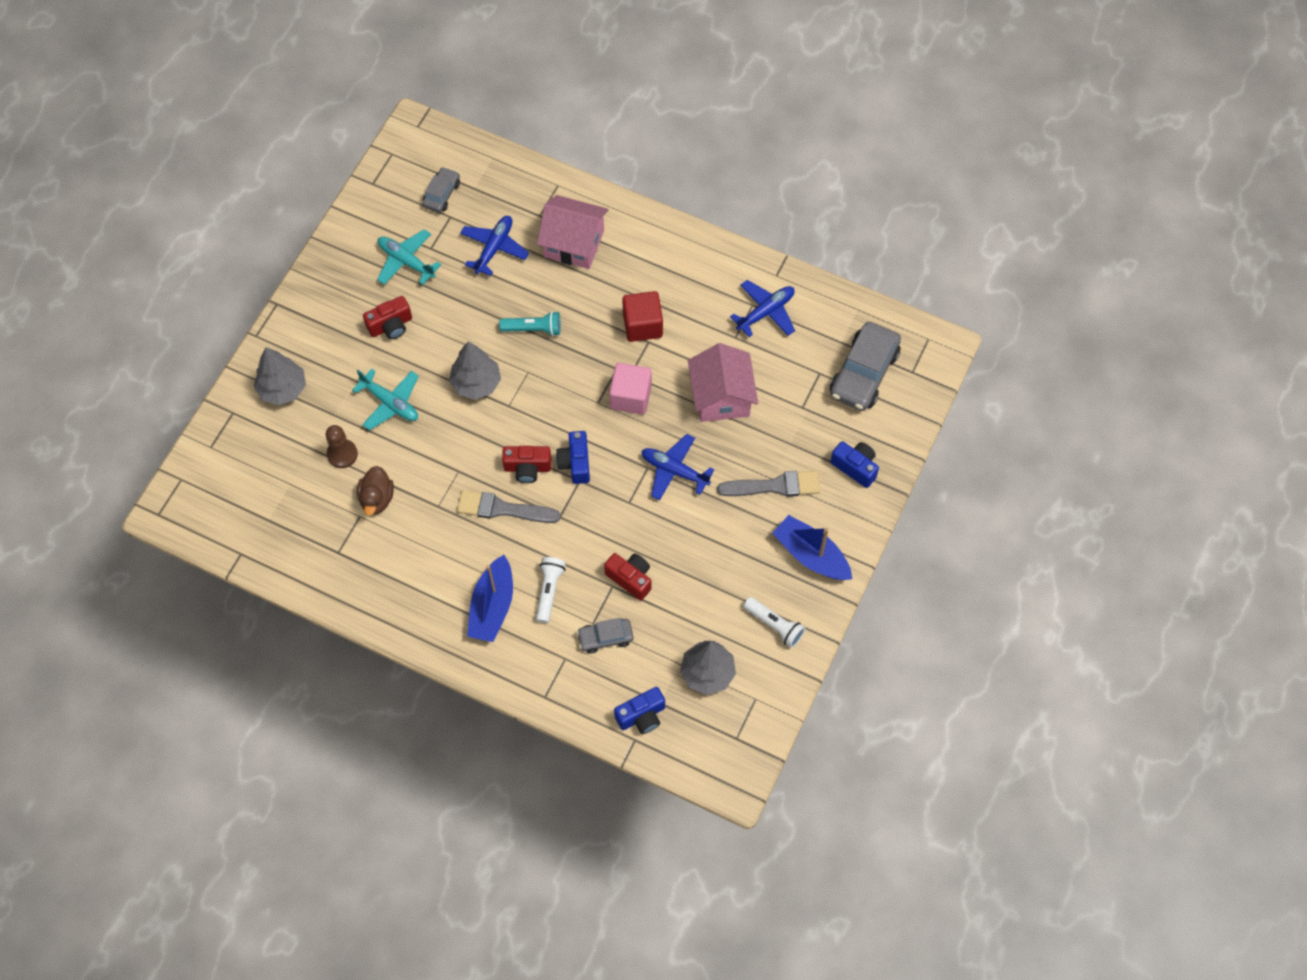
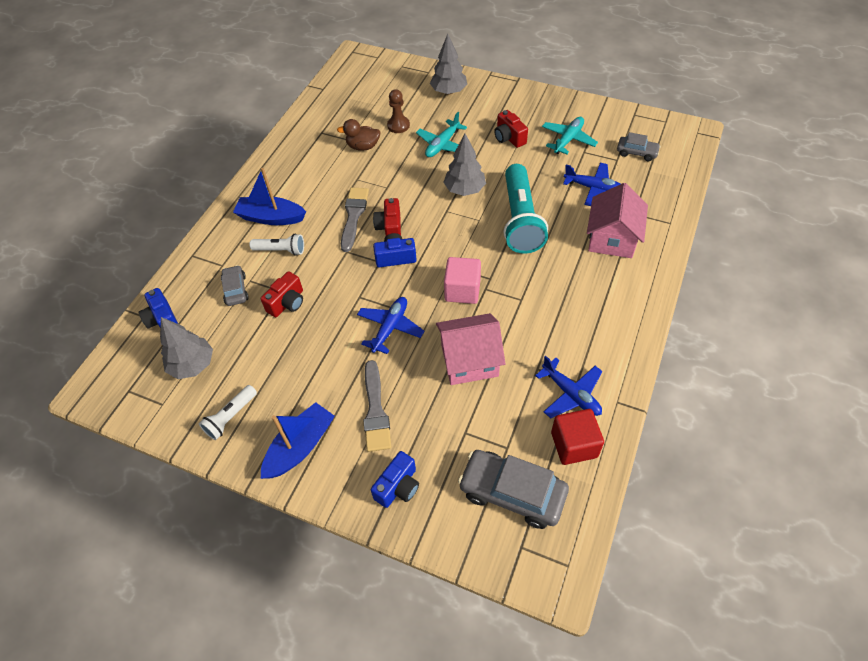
camera: 90 degrees right, 10 degrees down
turquoise flashlight [499,311,561,336] -> turquoise flashlight [503,164,548,254], size x2.00
red cube [622,291,663,342] -> red cube moved to [551,409,604,465]

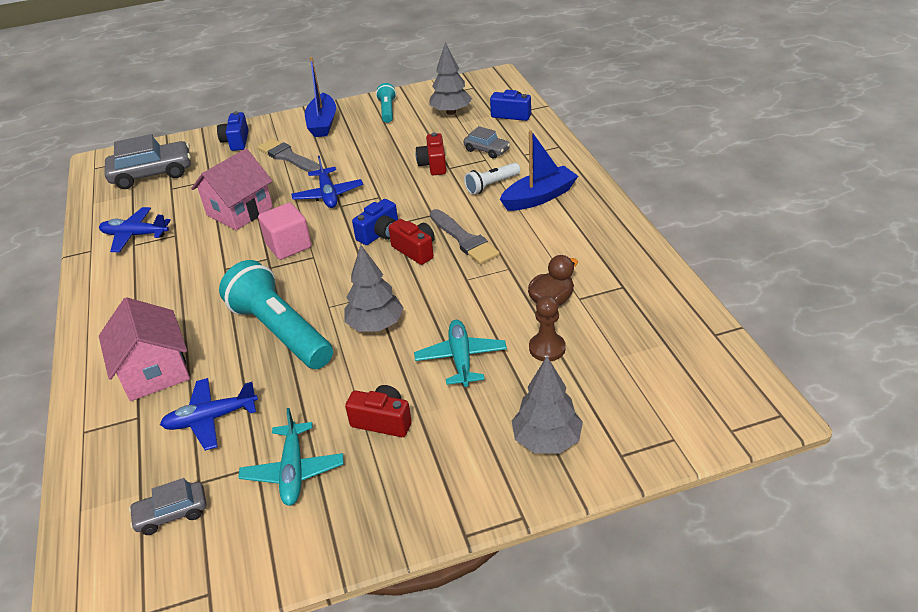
camera: 140 degrees right, 15 degrees down
white flashlight [199,385,257,440] -> turquoise flashlight [376,83,396,123]
red cube [551,409,604,465] -> none

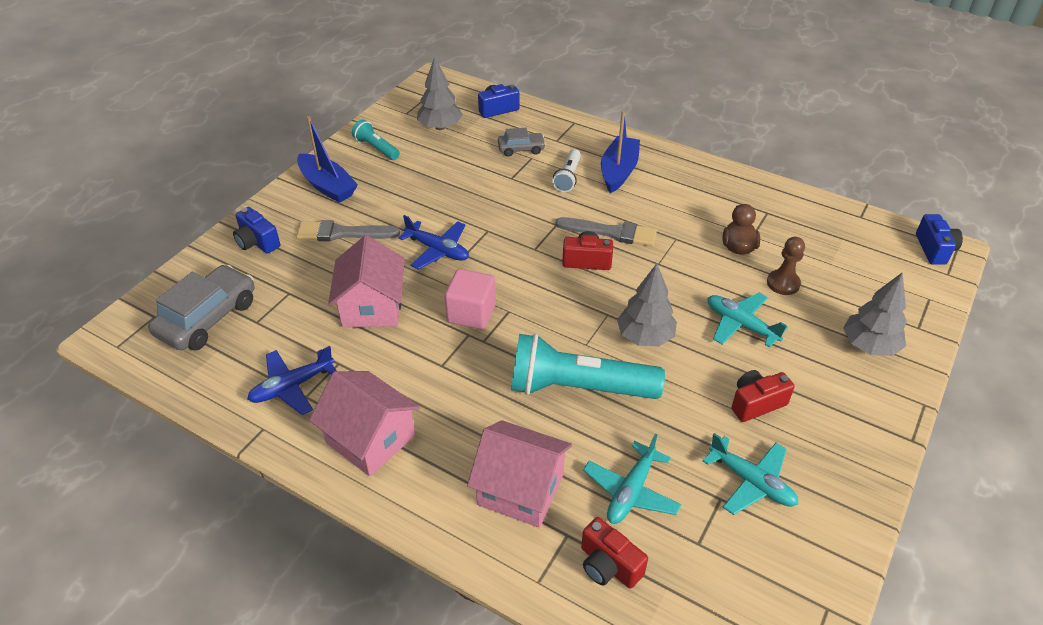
camera: 45 degrees left, 5 degrees up
grey car [129,478,207,535] -> none
blue plane [160,378,258,451] -> turquoise plane [583,434,682,524]
blue camera [352,199,398,245] -> blue camera moved to [916,214,963,265]
red camera [415,132,446,175] -> red camera moved to [581,517,648,589]
none -> pink house [309,371,420,476]

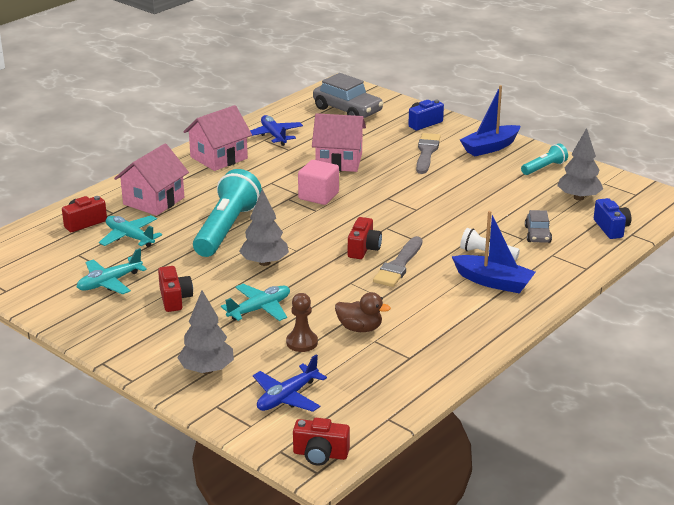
camera: 100 degrees right, 15 degrees down
blue plane [398,215,469,270] -> blue plane moved to [253,354,327,412]
blue camera [916,214,963,265] -> red camera [293,418,350,466]

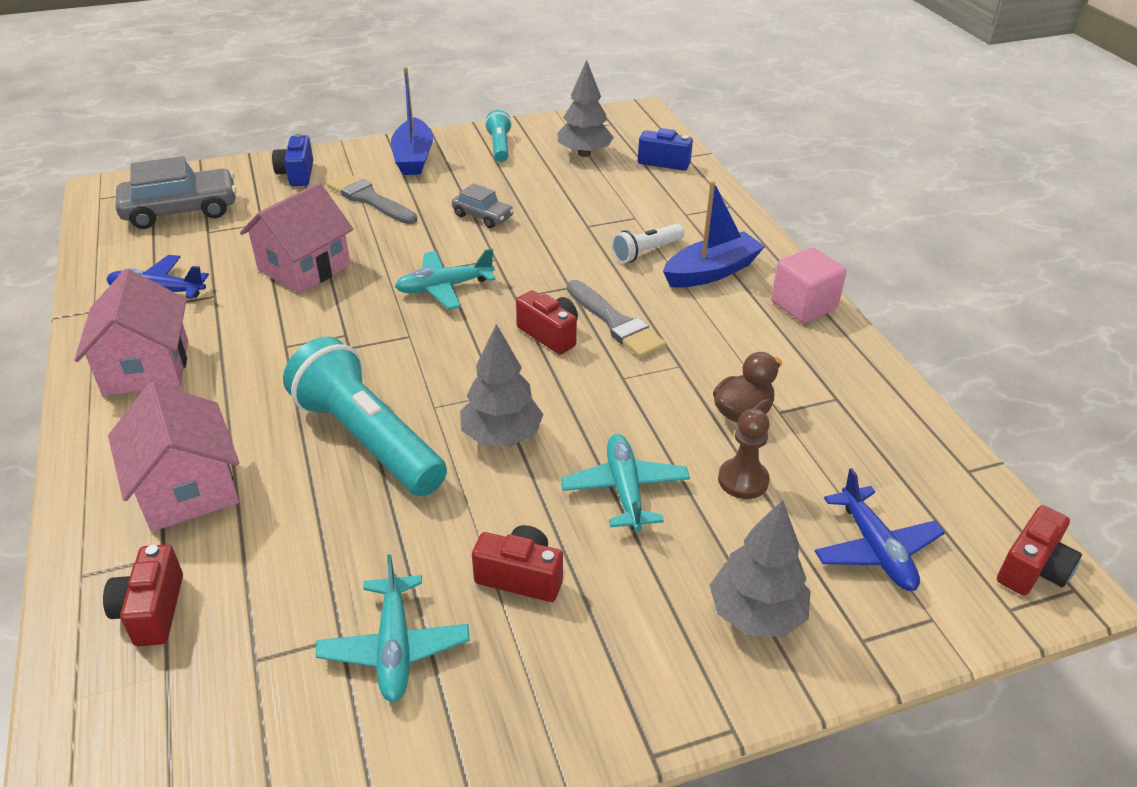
camera: 60 degrees left, 10 degrees up
turquoise plane [99,215,162,247] -> turquoise plane moved to [395,248,496,310]
pink cube [298,160,339,205] -> pink cube moved to [771,247,847,323]
grey car [525,210,552,243] -> grey car moved to [452,183,514,228]

